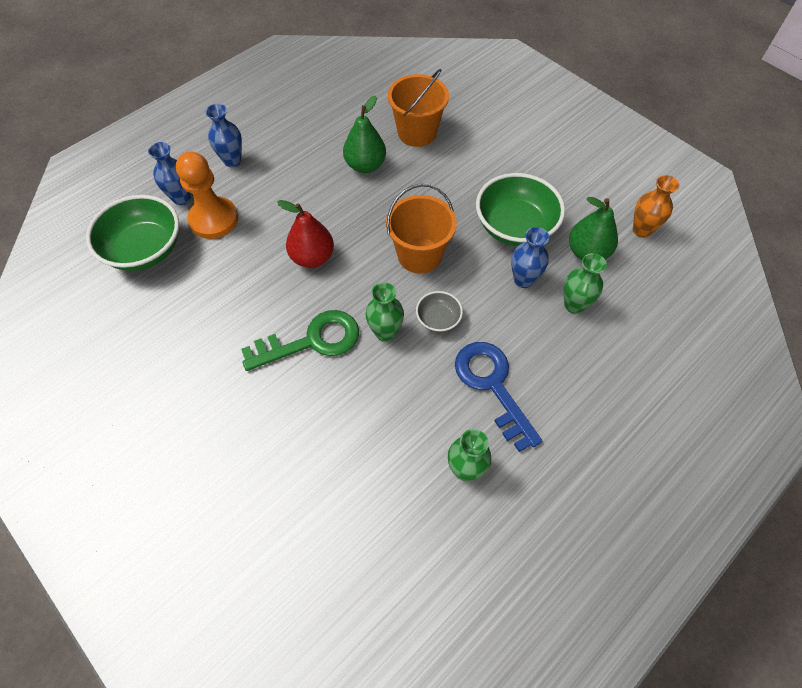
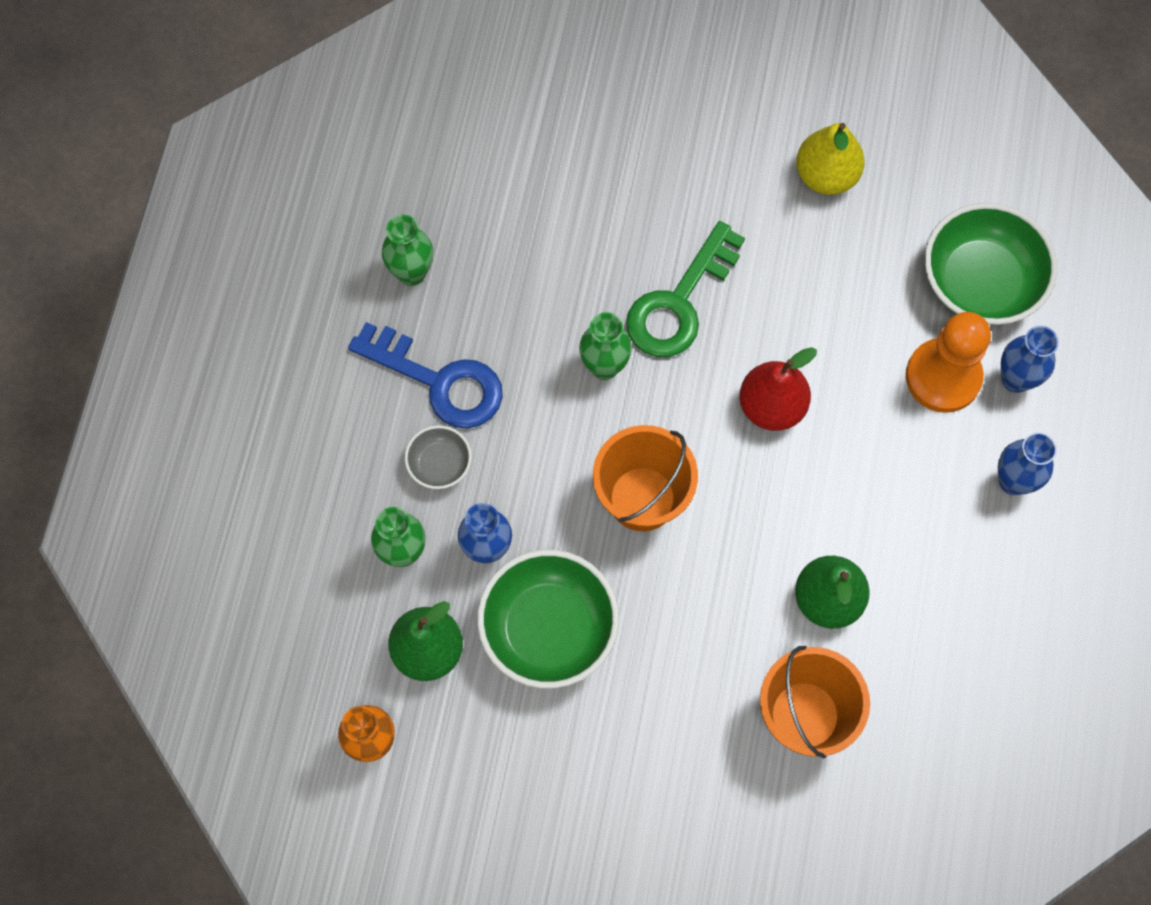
camera: 145 degrees right, 10 degrees up
grey bowl [416,291,463,332] -> grey bowl moved to [405,425,472,489]
none -> yellow pear [796,123,865,195]

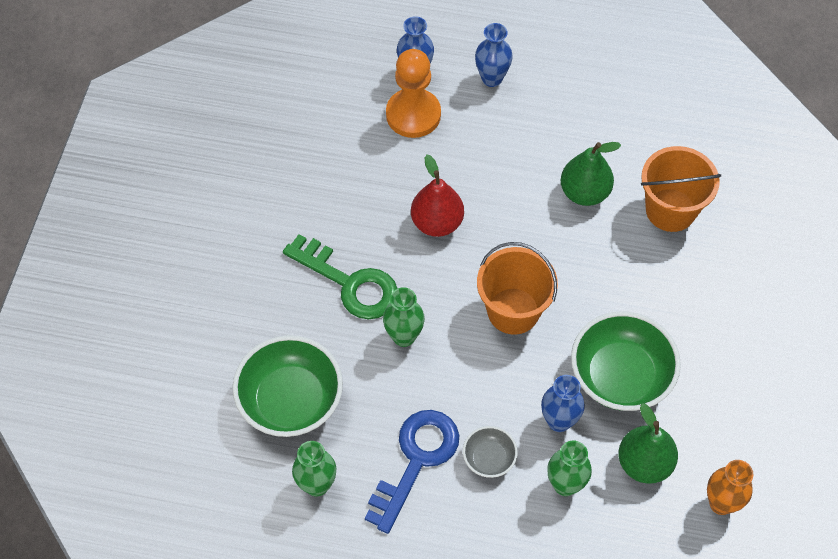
camera: 90 degrees left, 10 degrees down
yellow pear [796,123,865,195] -> none
green bowl [925,203,1057,325] -> green bowl moved to [233,335,343,437]

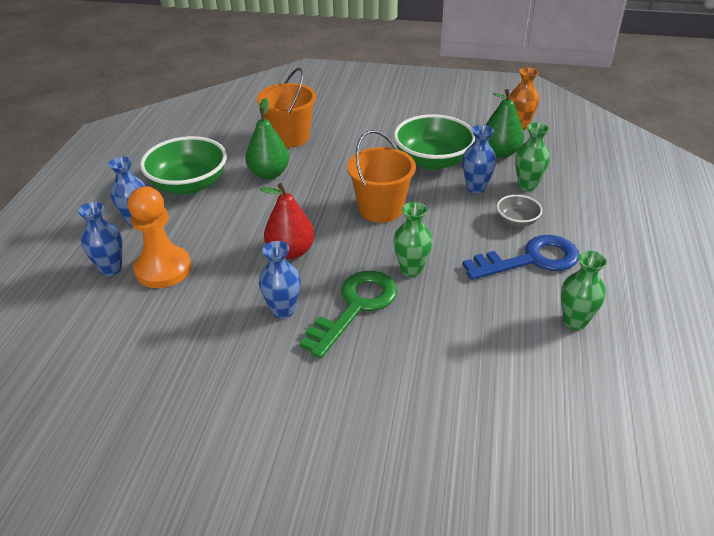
camera: 90 degrees left, 20 degrees down
green bowl [233,335,343,437] -> green bowl moved to [140,136,227,195]
blue key [365,410,459,534] -> blue key turned 135 degrees clockwise [463,235,579,280]
none -> blue vase [259,241,301,319]

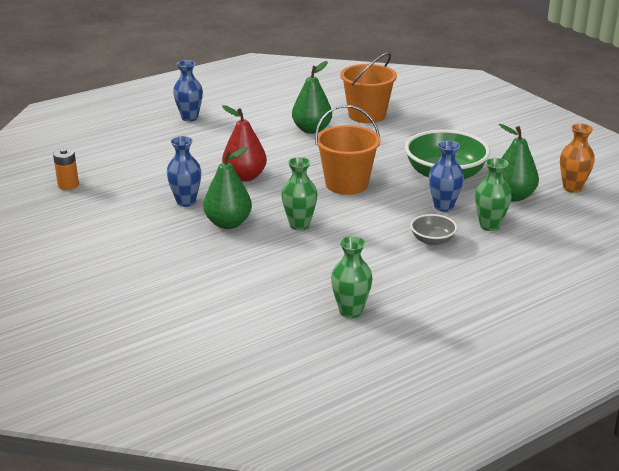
camera: 45 degrees right, 10 degrees down
blue vase [78,202,122,276] -> none
orange pawn [127,187,191,288] -> none
green bowl [140,136,227,195] -> none
green key [300,271,398,359] -> green pear [203,147,252,229]
blue key [463,235,579,280] -> none
none -> orange battery [53,148,79,190]

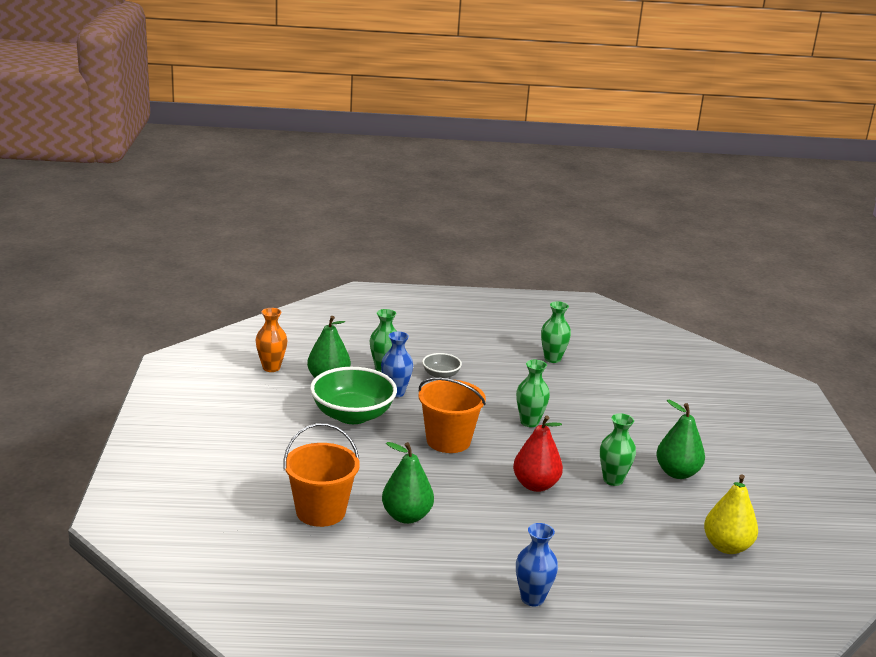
camera: 150 degrees left, 5 degrees down
orange battery [53,148,79,190] -> yellow pear [704,475,758,554]
blue vase [167,136,201,207] -> green vase [600,413,636,486]
green pear [203,147,252,229] -> green pear moved to [656,400,705,479]

